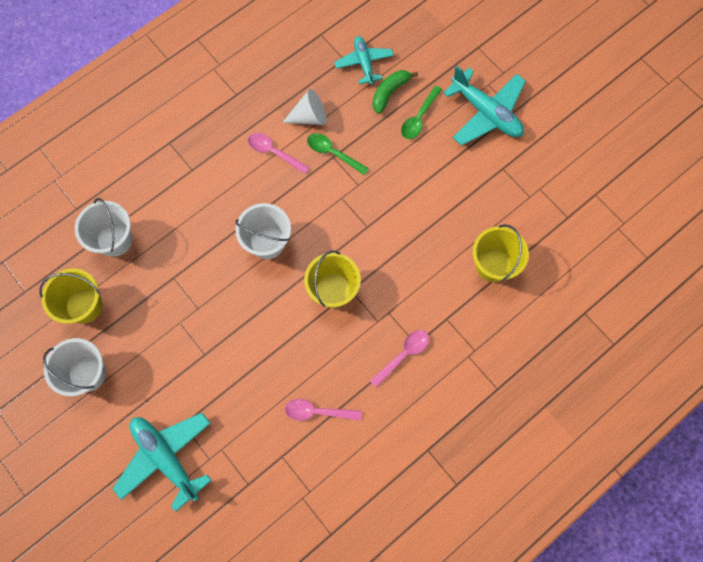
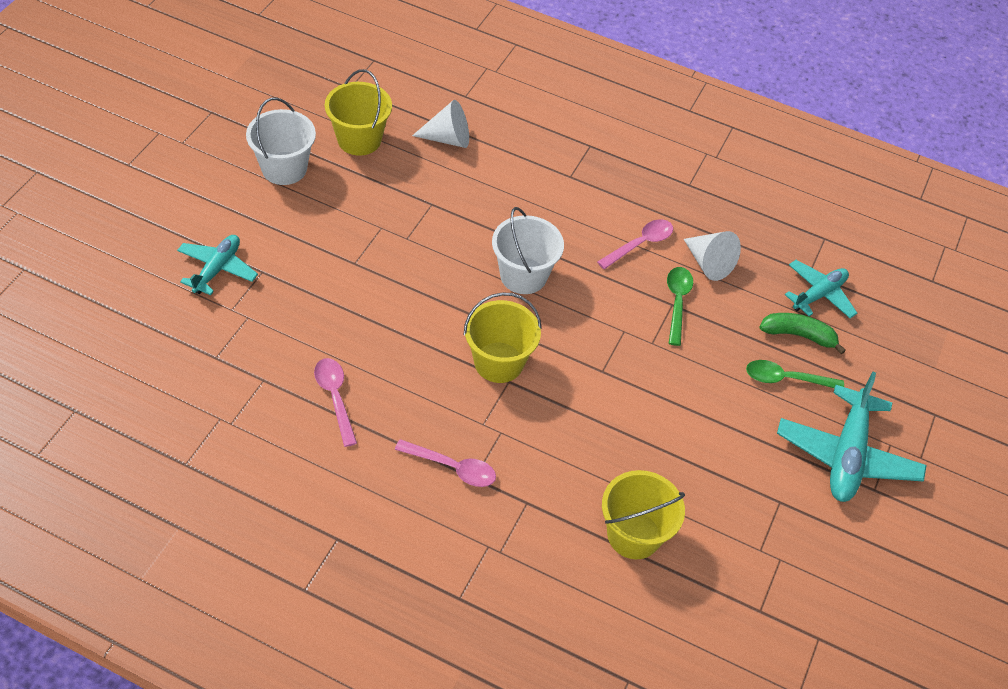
camera: 60 degrees right, 20 degrees down
white bucket [75,198,132,257] -> white cone [412,100,469,148]
turquoise plane [113,413,212,512] -> turquoise plane [177,235,258,295], size x0.62
pink spoon [248,133,310,174] -> pink spoon turned 45 degrees clockwise [597,219,673,269]

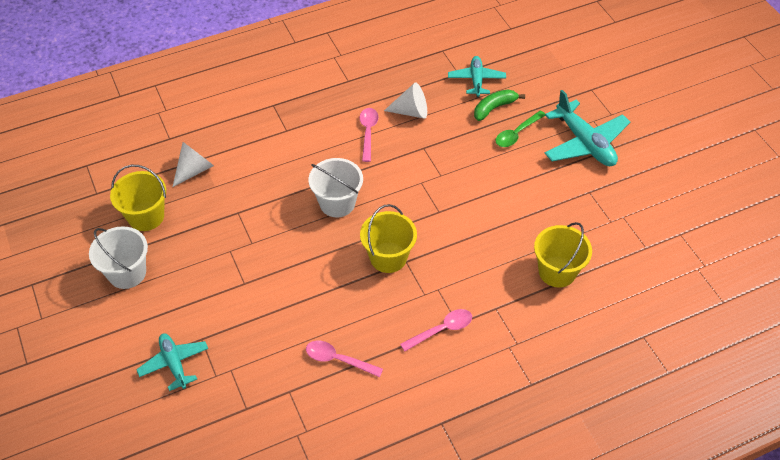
camera: 45 degrees left, 0 degrees up
green spoon [667,267,693,346] -> none

